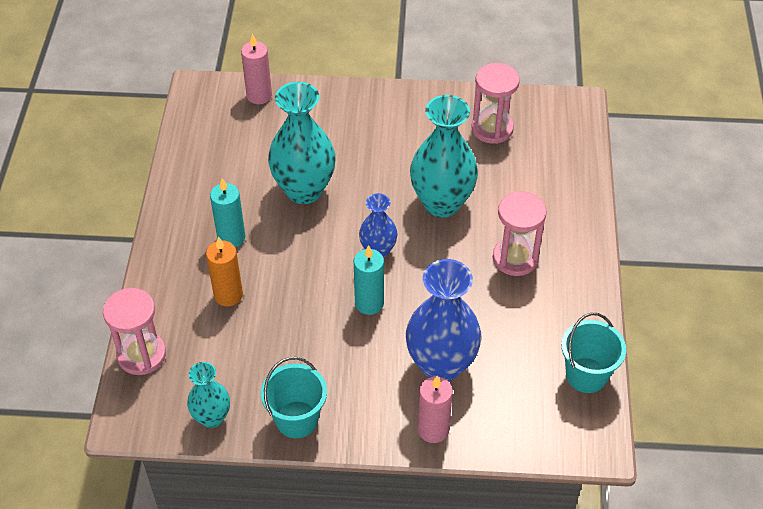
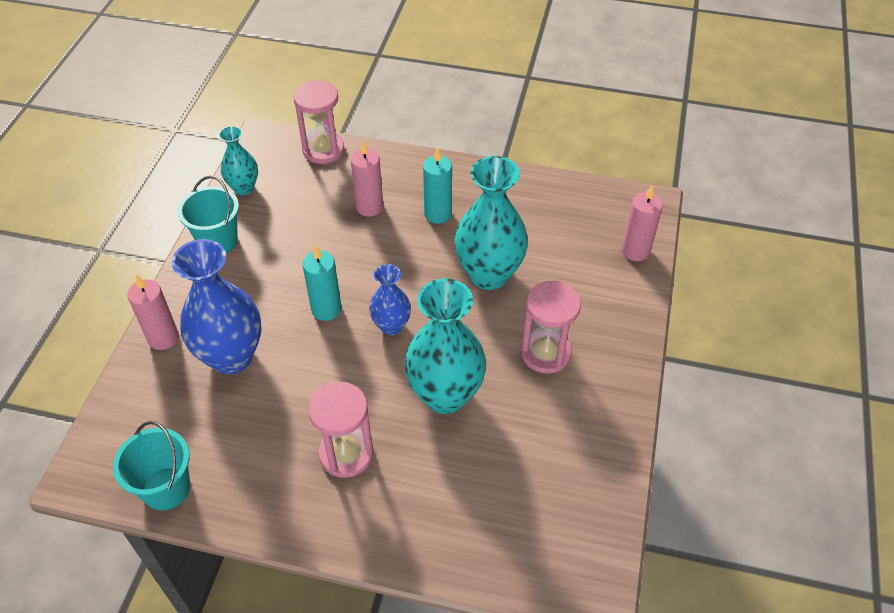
camera: 100 degrees right, 0 degrees up
orange candle [206,236,243,306] -> pink candle [351,140,383,217]
pink hourglass [471,63,520,144] -> pink hourglass moved to [521,281,581,374]

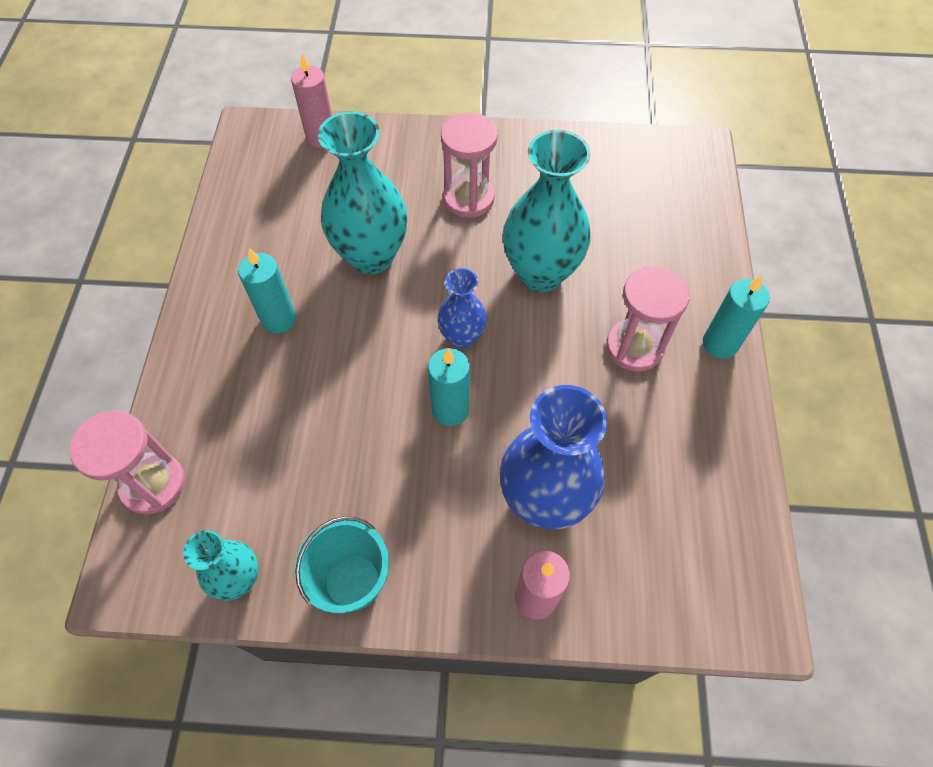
camera: 100 degrees left, 10 degrees up
turquoise bucket [113,421,190,510] -> none
pink candle [351,140,383,217] -> none
none -> turquoise candle [703,275,770,359]

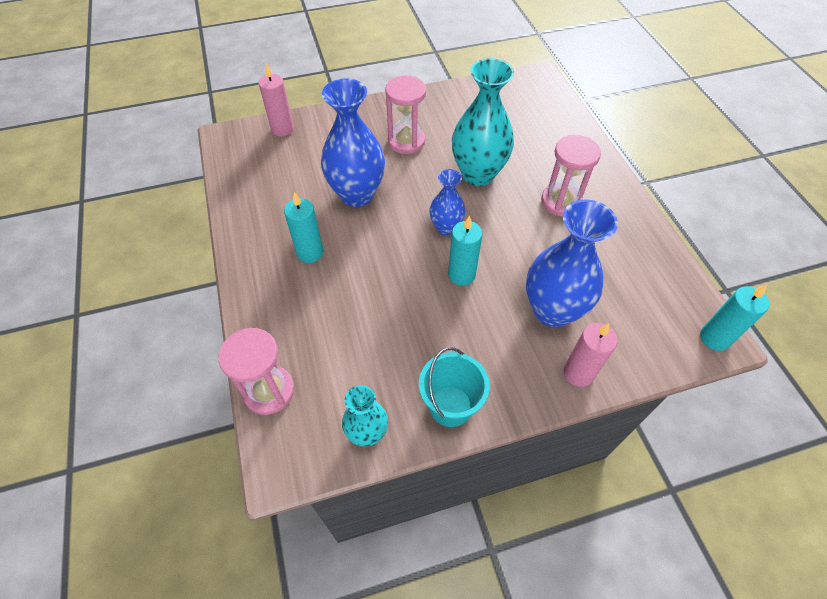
camera: 20 degrees left, 5 degrees down
turquoise vase [318,111,407,274] -> blue vase [321,78,385,207]
turquoise candle [703,275,770,359] -> turquoise candle moved to [700,285,770,351]

